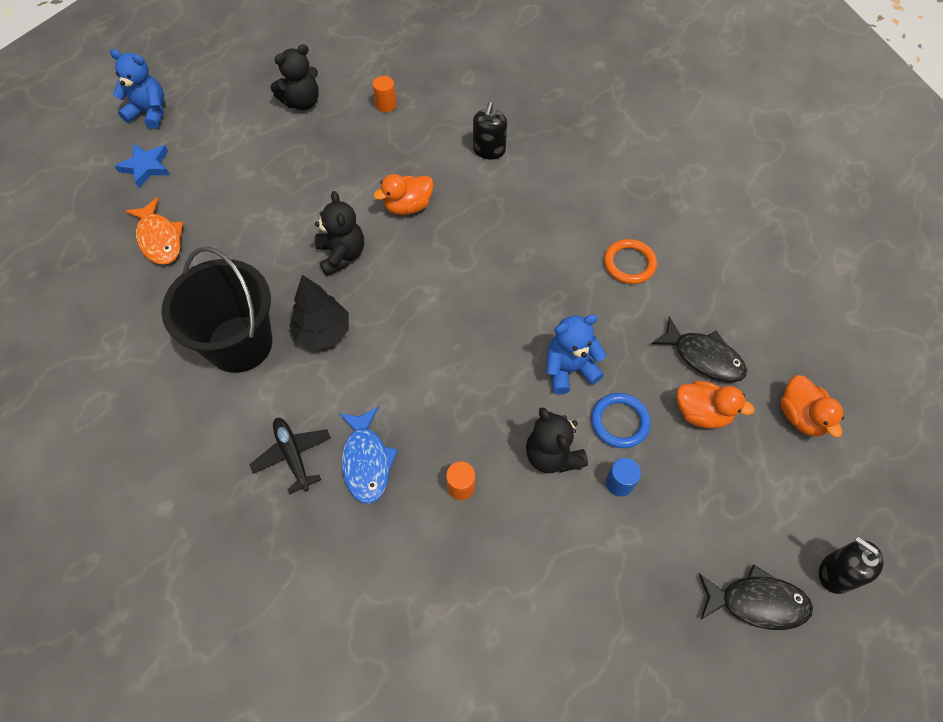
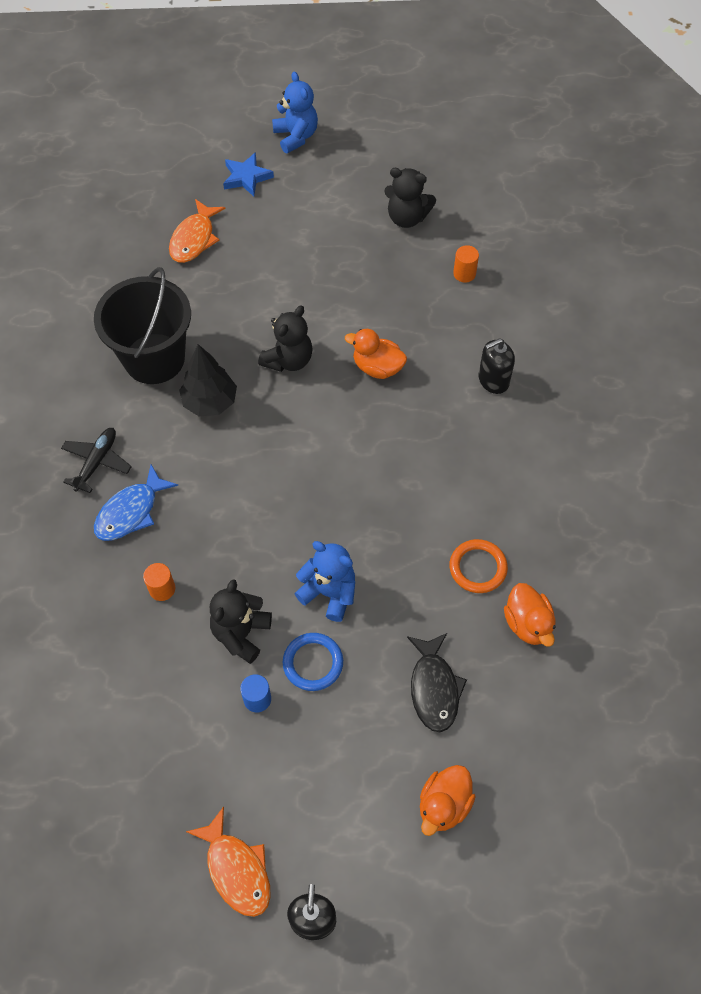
camera: 50 degrees right, 0 degrees up
orange duck [677,381,754,428] -> orange duck moved to [504,583,556,647]
black fish [698,564,813,630] -> orange fish [186,806,271,917]

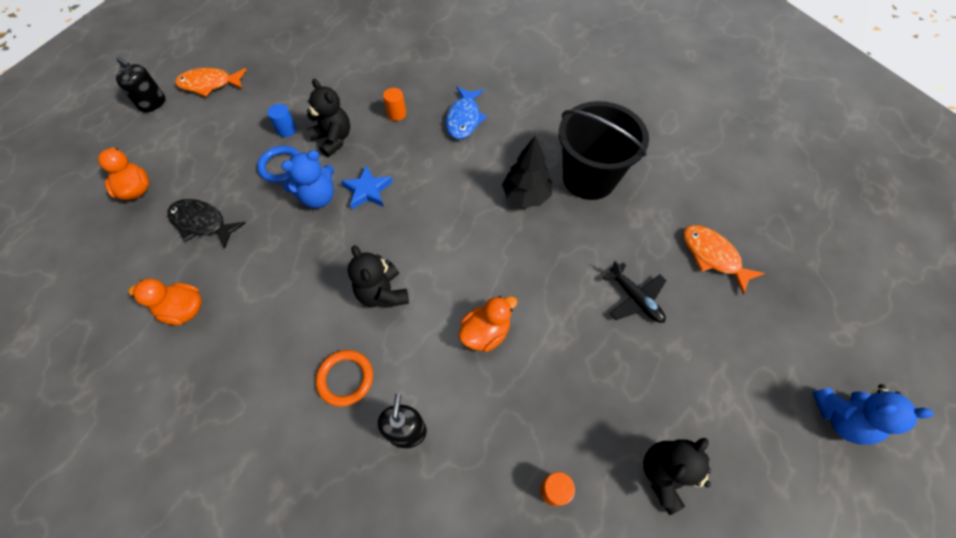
camera: 120 degrees right, 0 degrees up
black plane [61,428,132,493] -> black plane moved to [603,260,666,323]
blue fish [94,465,178,541] -> blue fish turned 150 degrees counterclockwise [446,86,487,139]
blue star [223,152,274,197] -> blue star moved to [341,165,393,209]
black teddy bear [258,305,313,372] -> black teddy bear moved to [348,245,409,308]
orange ring [450,539,508,593] -> orange ring moved to [316,350,373,407]

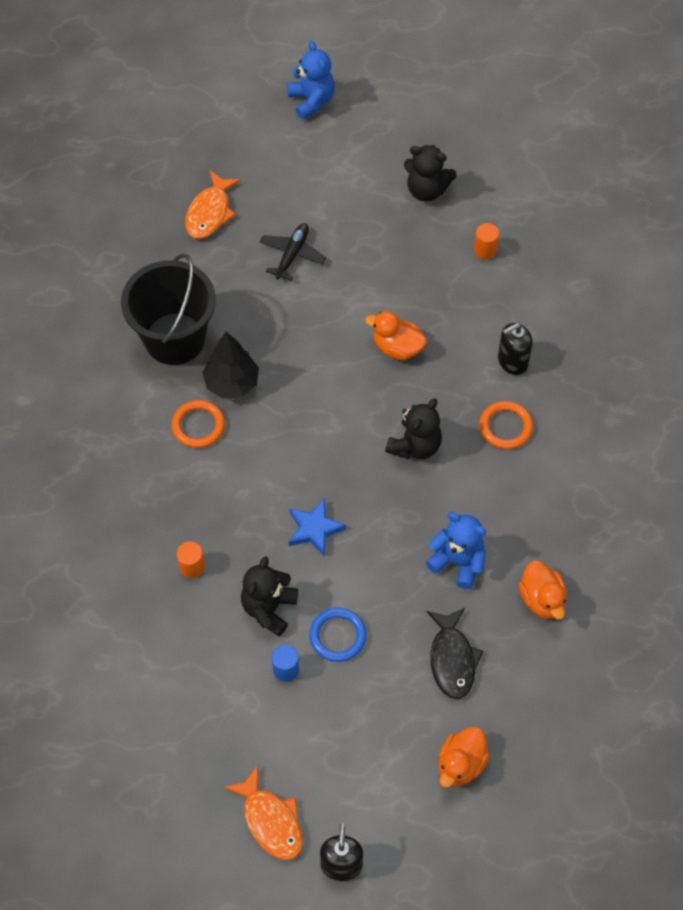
camera: 120 degrees left, 0 degrees up
blue teddy bear [281,150,334,208] -> blue teddy bear moved to [426,512,486,589]
blue fish [446,86,487,139] -> none
none -> orange ring [171,400,225,448]

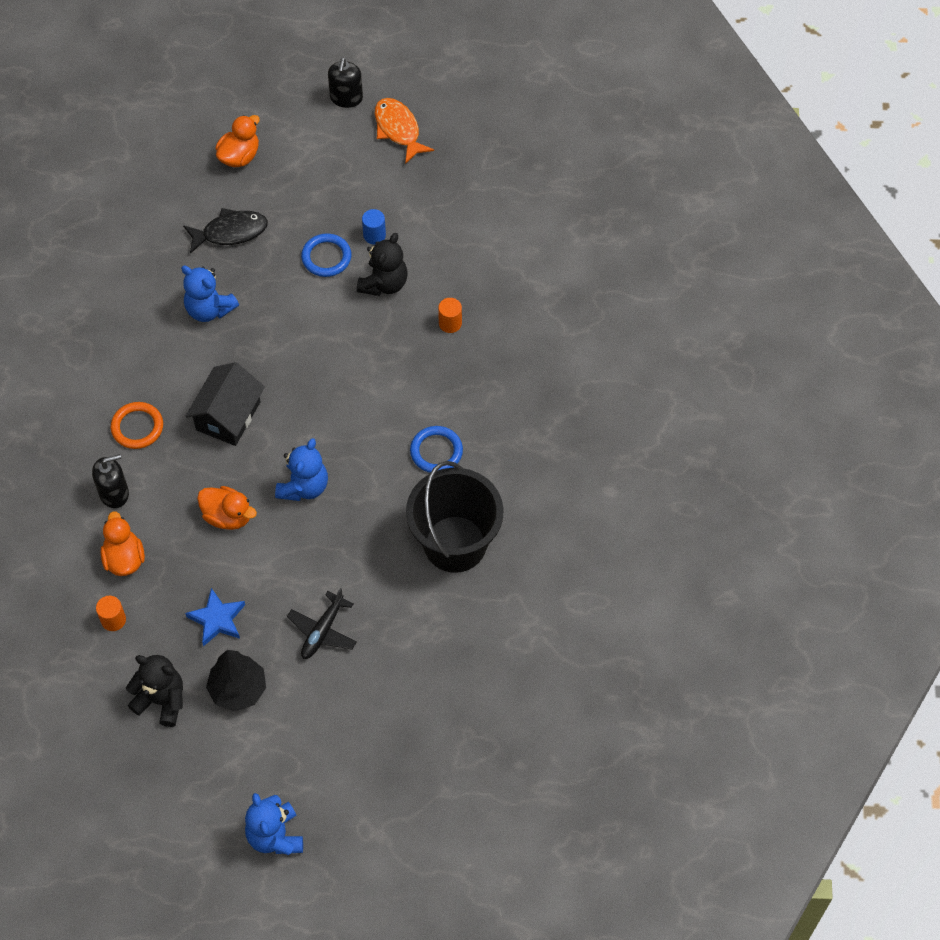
camera: 175 degrees left, 0 degrees up
orange ring [171,400,225,448] -> blue ring [410,426,463,473]
orange fish [185,171,241,239] -> none
black tree [202,332,259,399] -> black tree moved to [206,650,266,712]
blue star [289,498,346,556] -> blue star moved to [185,588,245,646]
black teddy bear [385,398,442,459] -> black house [185,362,265,446]
black fish [427,608,483,699] -> black fish turned 75 degrees clockwise [183,208,268,254]
orange duck [519,561,566,619] -> orange duck moved to [100,511,145,576]
none -> blue teddy bear [275,438,328,501]

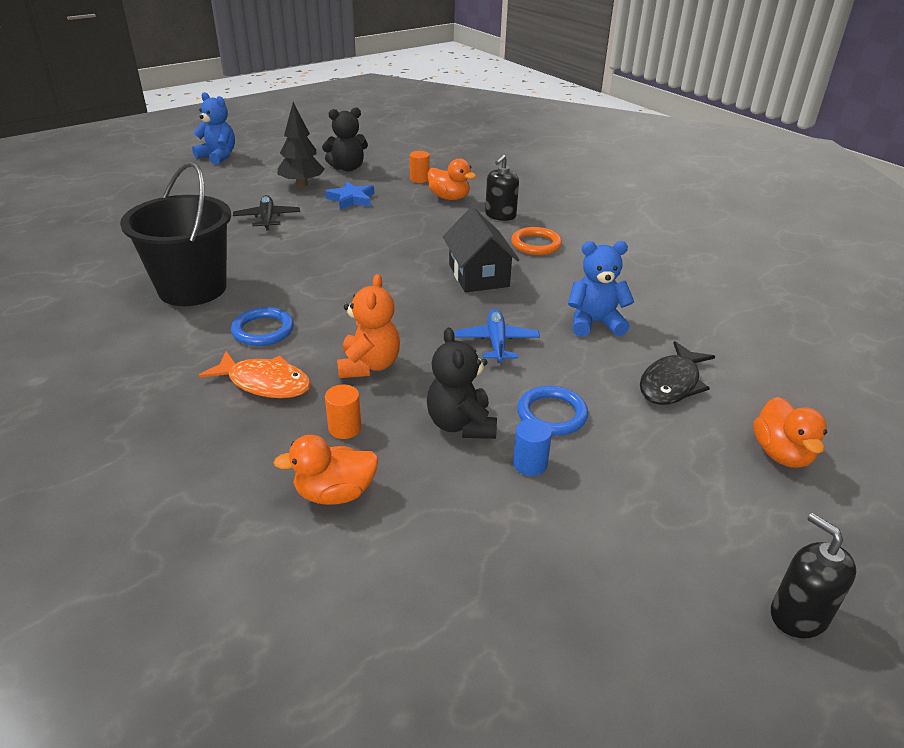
camera: 140 degrees right, 25 degrees down
orange duck [197,486,257,530] -> orange duck moved to [273,435,379,505]
blue teddy bear [275,438,328,501] -> none
orange fish [375,98,434,164] -> orange fish moved to [198,351,311,398]
none -> orange teddy bear [337,274,400,378]
none -> blue plane [455,309,540,363]

